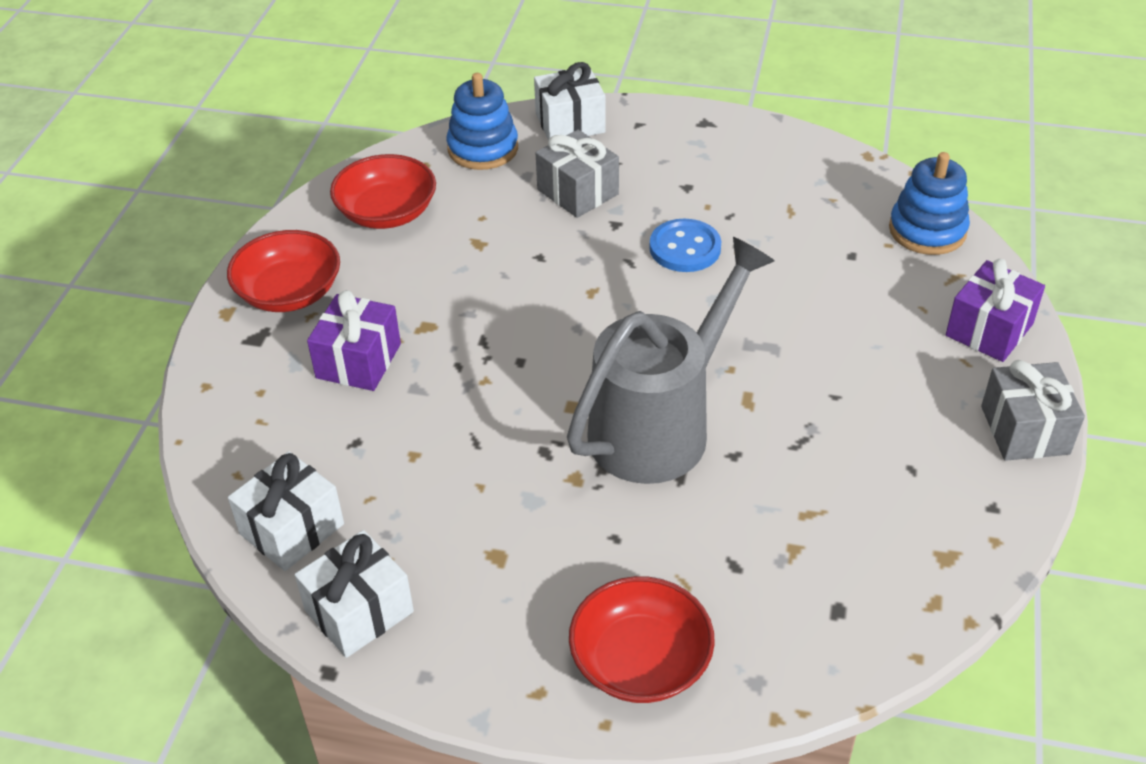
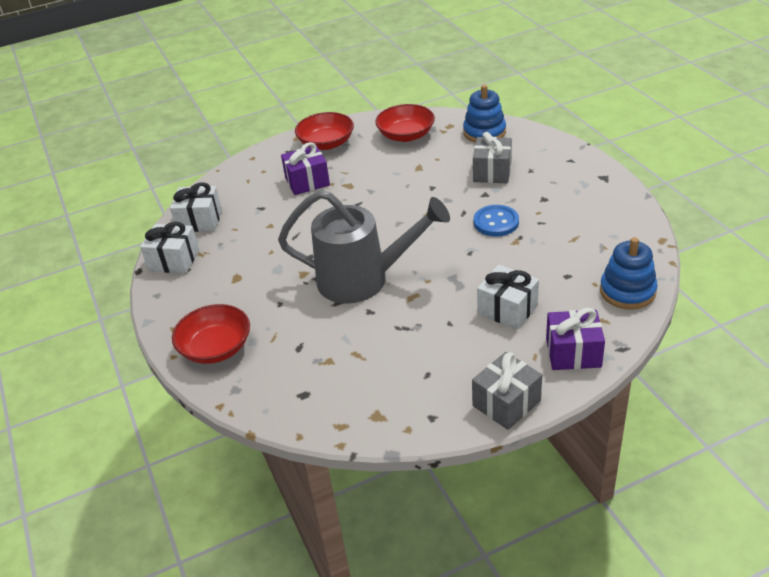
camera: 55 degrees right, 5 degrees down
white gift [534,62,606,141] -> white gift moved to [477,264,539,330]

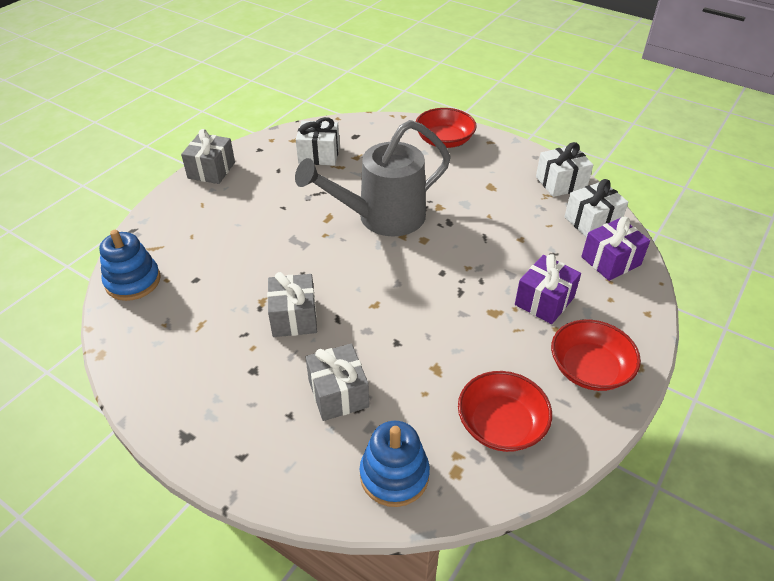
camera: 145 degrees right, 5 degrees up
blue button [474,205,519,237] -> grey gift [267,272,317,337]
white gift [477,264,539,330] -> white gift moved to [296,117,340,166]
purple gift [546,308,605,370] -> purple gift moved to [581,217,650,281]

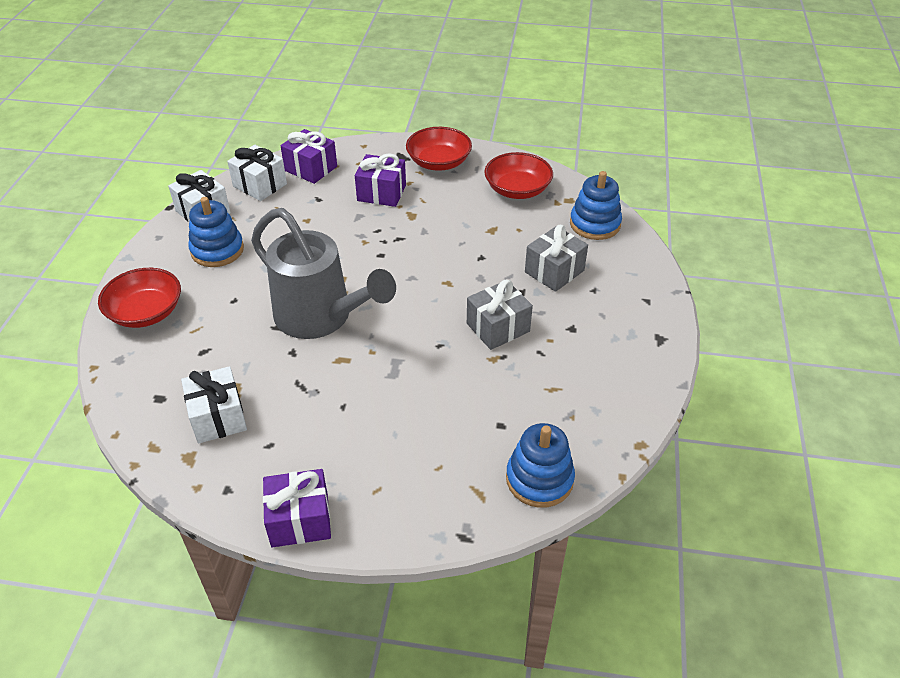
camera: 115 degrees left, 0 degrees up
grey gift [181,129,235,184] -> purple gift [263,469,331,547]
none -> blue stacking toy [188,197,244,267]

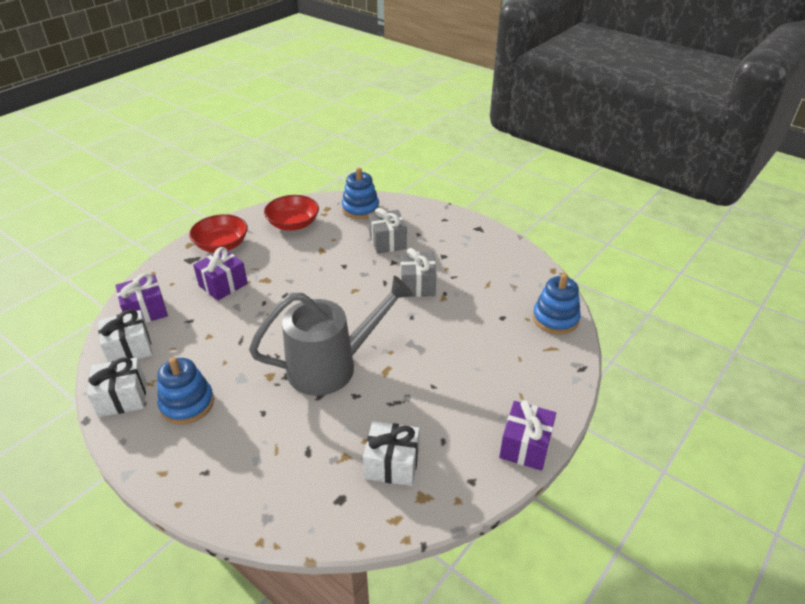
camera: 60 degrees left, 5 degrees down
red bowl [98,268,181,328] -> none

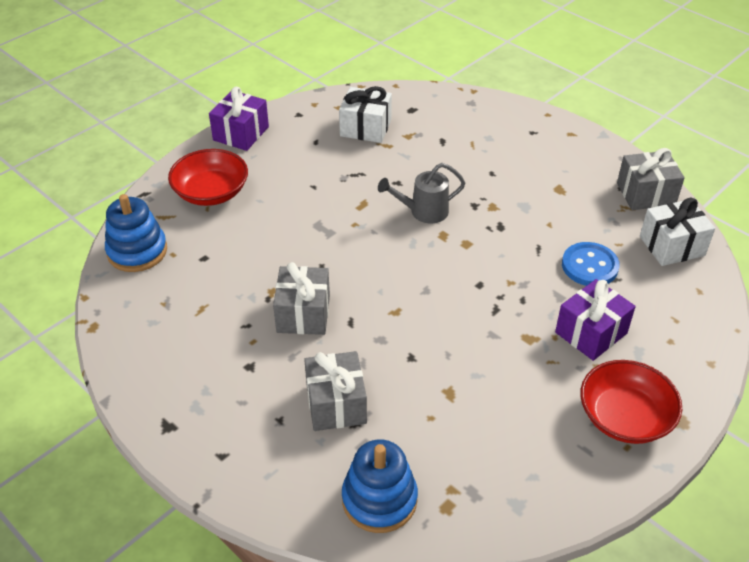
camera: 175 degrees left, 5 degrees up
white gift [87,357,146,417] -> grey gift [617,148,685,210]
purple gift [115,273,168,323] -> none
blue stacking toy [157,357,214,425] -> none
grey watering can [249,276,413,396] -> grey watering can [378,163,465,223], size x0.49
red bowl [264,195,319,230] -> red bowl moved to [168,149,248,206]
none -> blue button [562,242,620,286]

